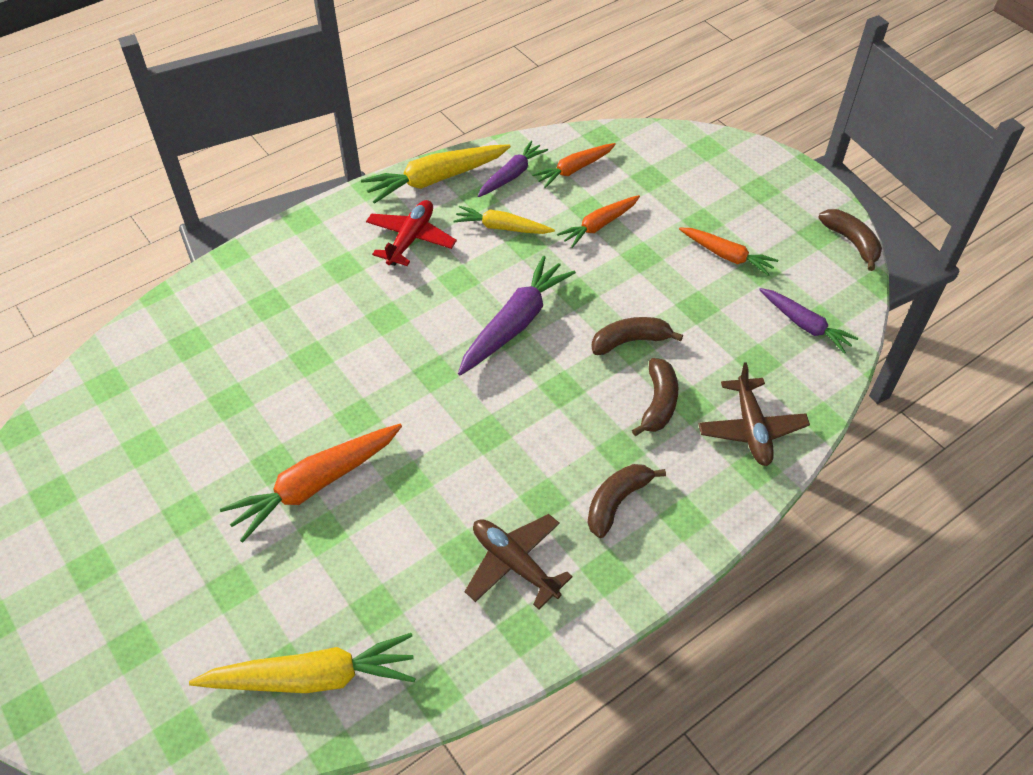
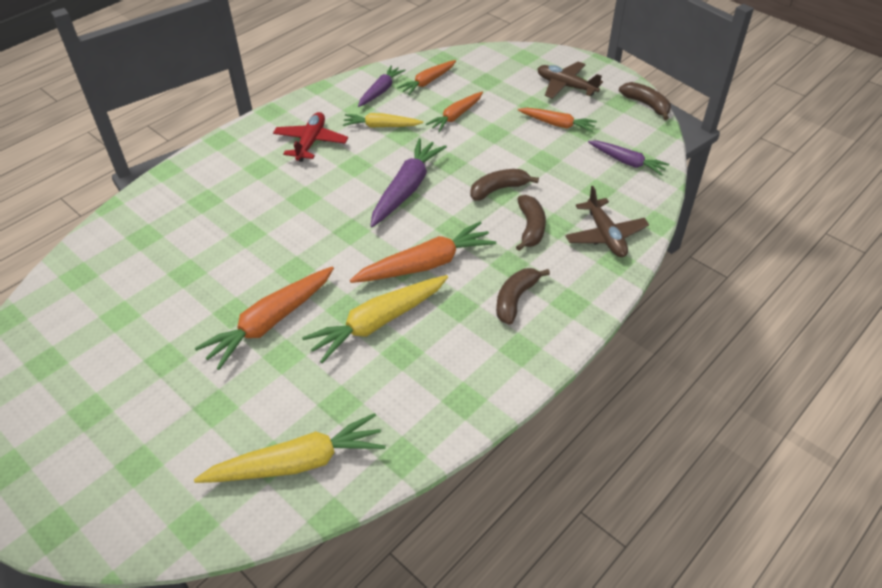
camera: 10 degrees left, 5 degrees down
yellow carrot [361,144,511,204] -> yellow carrot moved to [302,275,448,363]
brown plane [465,514,573,609] -> brown plane moved to [537,62,603,99]
none -> orange carrot [350,222,496,283]

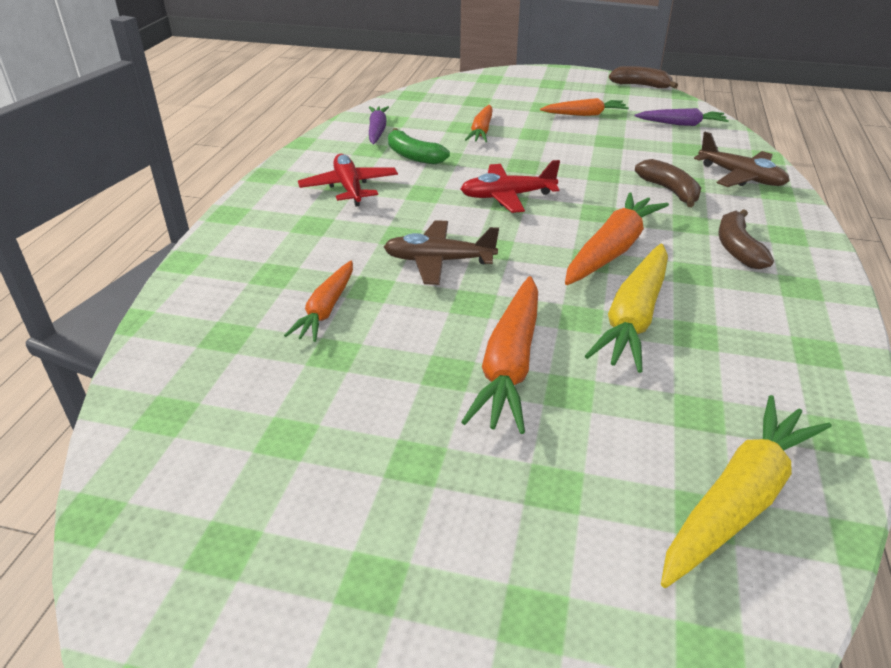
camera: 30 degrees left, 10 degrees down
yellow carrot [343,113,423,128] -> green banana [388,128,450,164]
purple carrot [370,138,447,227] -> red plane [461,160,560,213]
orange carrot [397,60,456,95] -> orange carrot moved to [284,260,353,342]
brown banana [470,169,539,201] -> none
brown plane [537,62,603,99] -> brown plane moved to [384,220,499,285]

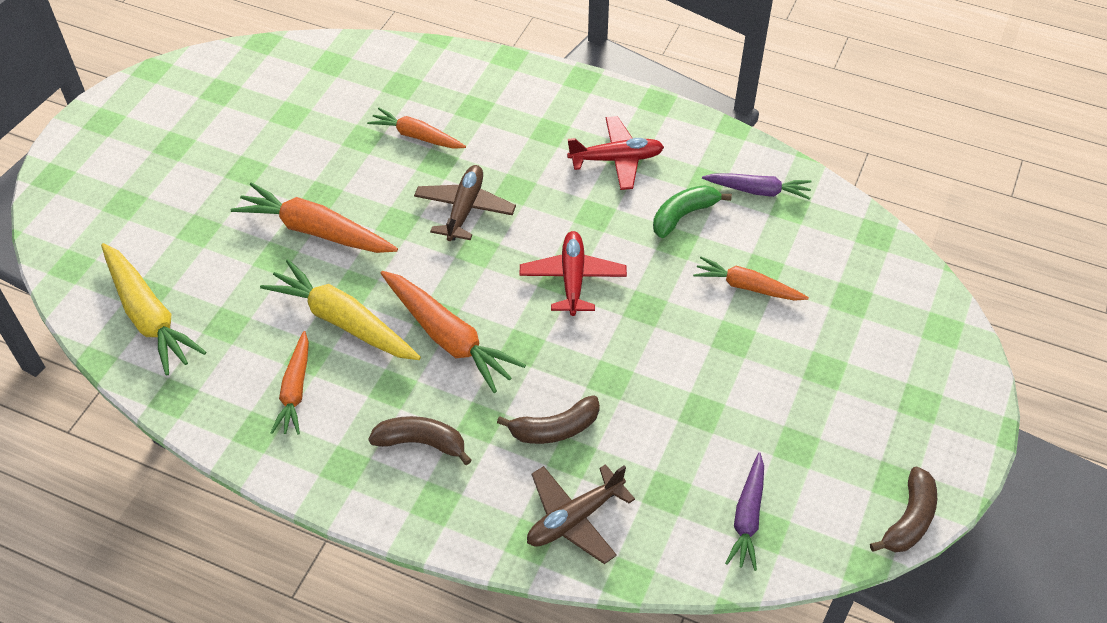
camera: 100 degrees right, 15 degrees up
orange carrot [540,98,629,116] -> orange carrot moved to [270,331,309,435]

